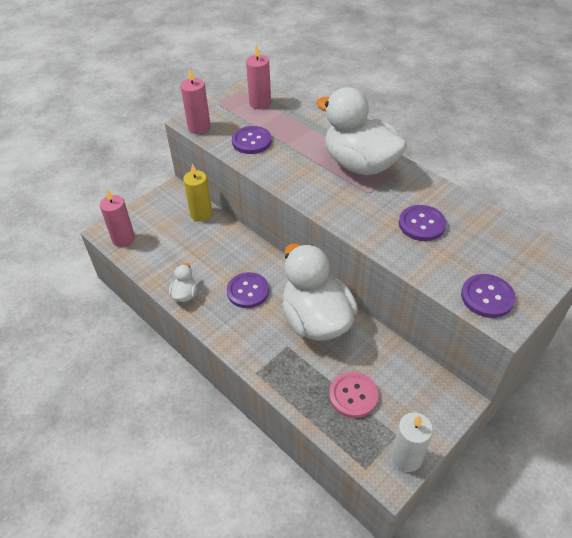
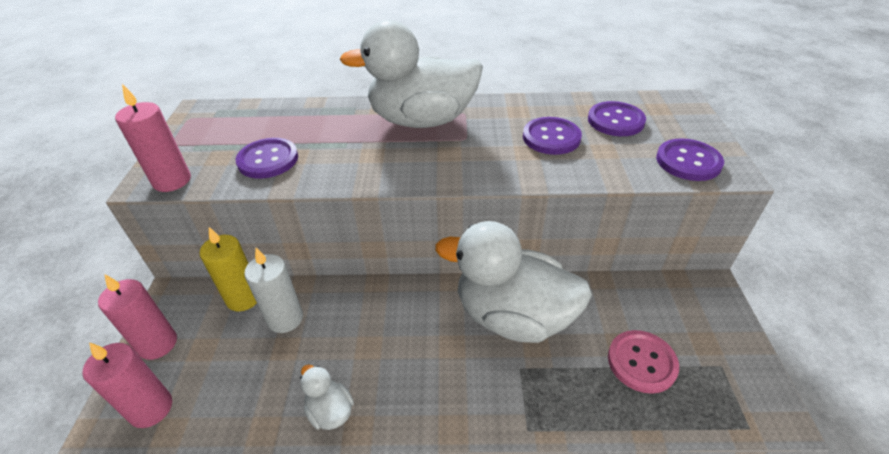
camera: 45 degrees left, 5 degrees down
purple button [227,272,269,308] -> purple button moved to [588,101,646,136]
pink candle [246,44,271,109] -> pink candle moved to [98,275,177,360]
white candle [391,412,433,472] -> white candle moved to [244,248,303,333]

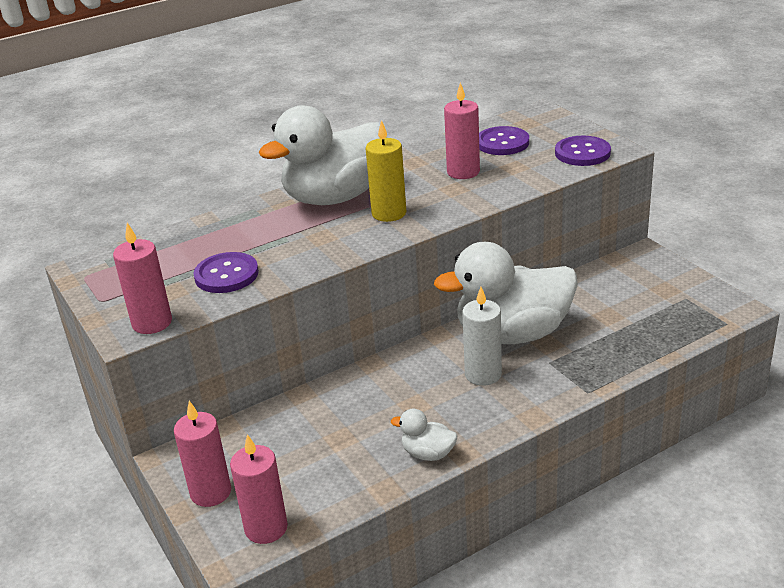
camera: 30 degrees left, 10 degrees down
yellow candle [199,227,257,312] -> yellow candle moved to [366,120,406,222]
white candle [244,248,303,333] -> white candle moved to [462,287,502,386]
purple button [523,117,582,155] -> pink candle [444,83,480,179]
pink button [608,330,679,394] -> none

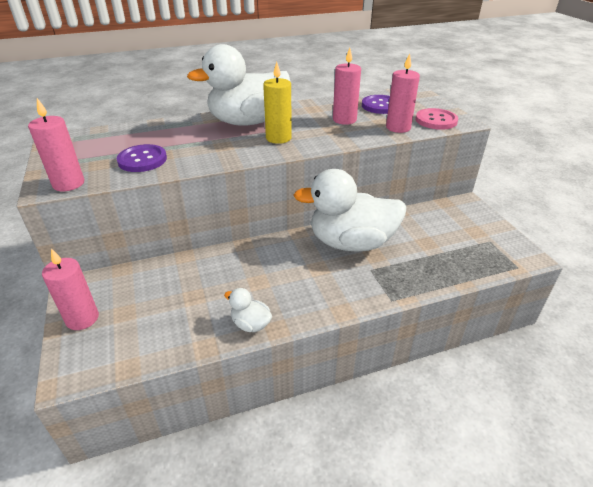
camera: 10 degrees right, 5 degrees up
pink candle [230,434,288,544] -> pink candle moved to [386,53,420,133]
white candle [462,287,502,386] -> none
purple button [555,136,611,166] -> pink button [415,108,458,130]

